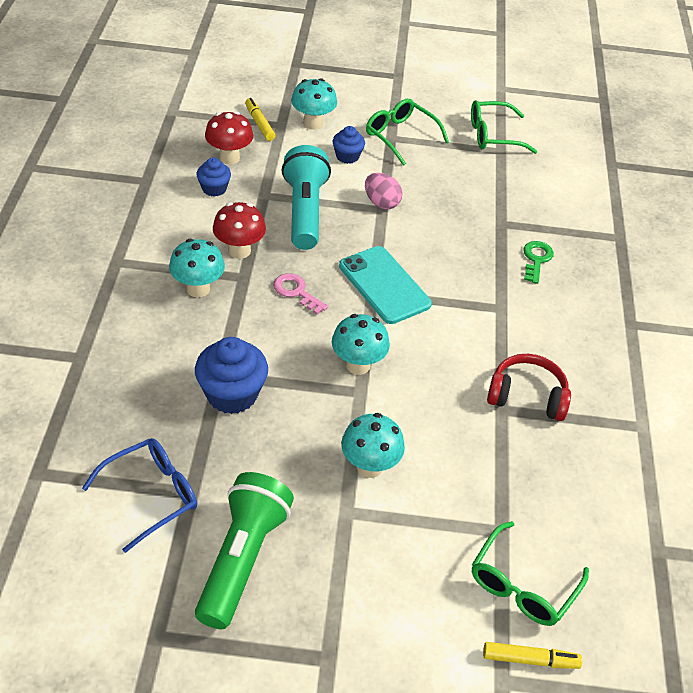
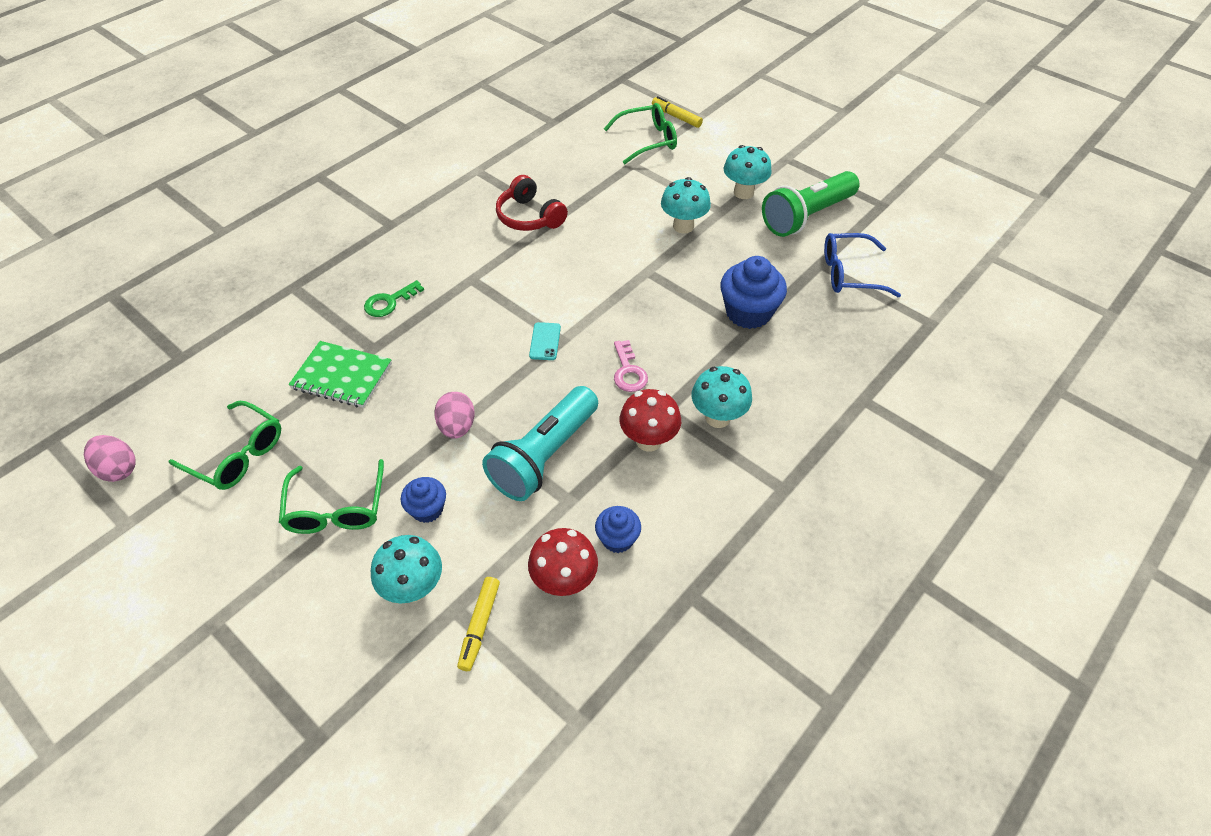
camera: 140 degrees left, 5 degrees up
turquoise mushroom [332,314,390,375] -> turquoise mushroom moved to [724,145,772,199]
turquoise phone [339,246,432,324] -> turquoise phone [529,322,561,360], size x0.48
none -> pink egg [84,435,136,482]
none -> green notebook [289,341,392,408]

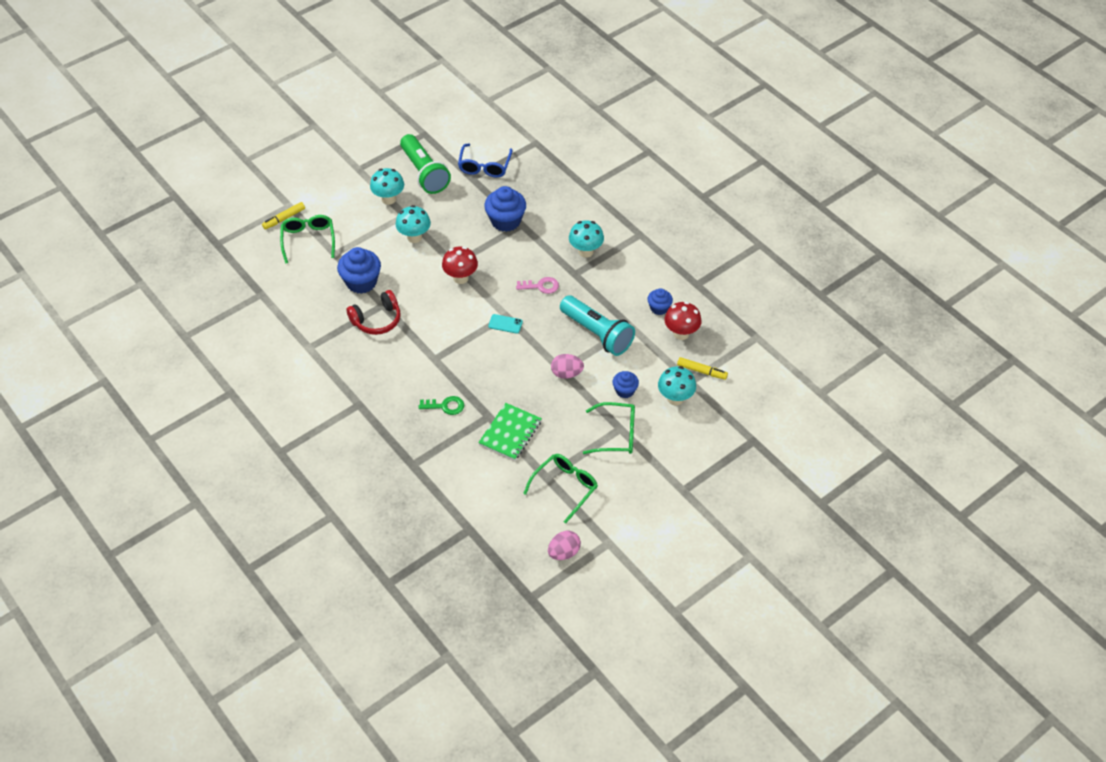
camera: 80 degrees left, 0 degrees up
green key [364,280,424,317] -> green key turned 60 degrees counterclockwise [419,396,464,415]
red mushroom [620,389,681,452] -> red mushroom moved to [442,246,478,284]
none -> blue cupcake [337,247,381,294]

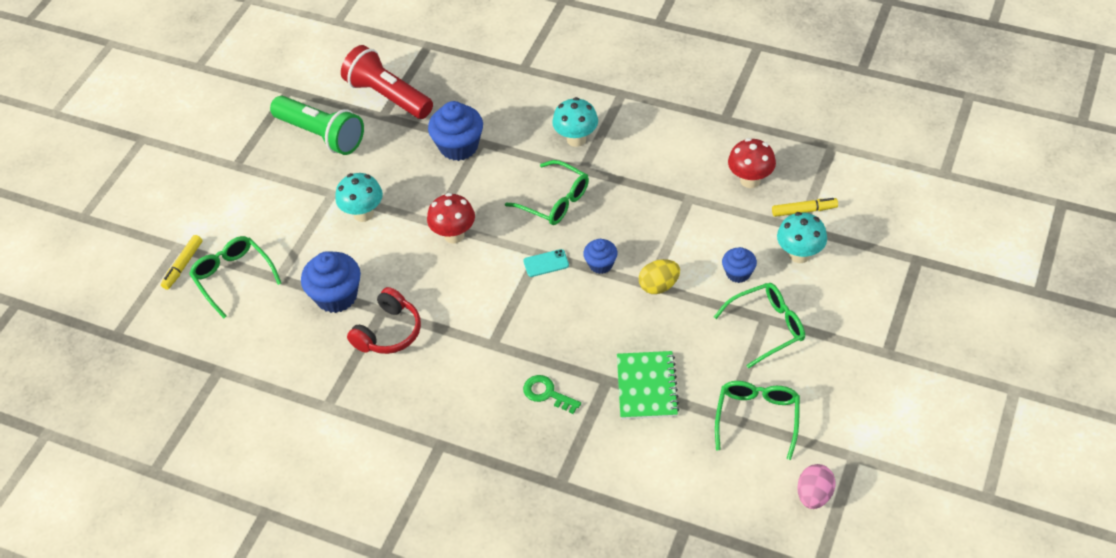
camera: 25 degrees left, 0 degrees up
turquoise mushroom [370,168,404,205] -> none
green key [419,396,464,415] -> green key turned 120 degrees counterclockwise [523,375,581,414]
blue glasses [458,143,513,178] -> red flashlight [341,45,433,119]
pink key [516,277,559,294] -> green glasses [505,160,589,225]
pink egg [551,354,584,379] -> yellow egg [639,259,680,294]
turquoise flashlight [560,295,635,356] -> none
blue cupcake [647,288,673,315] -> blue cupcake moved to [583,239,617,274]

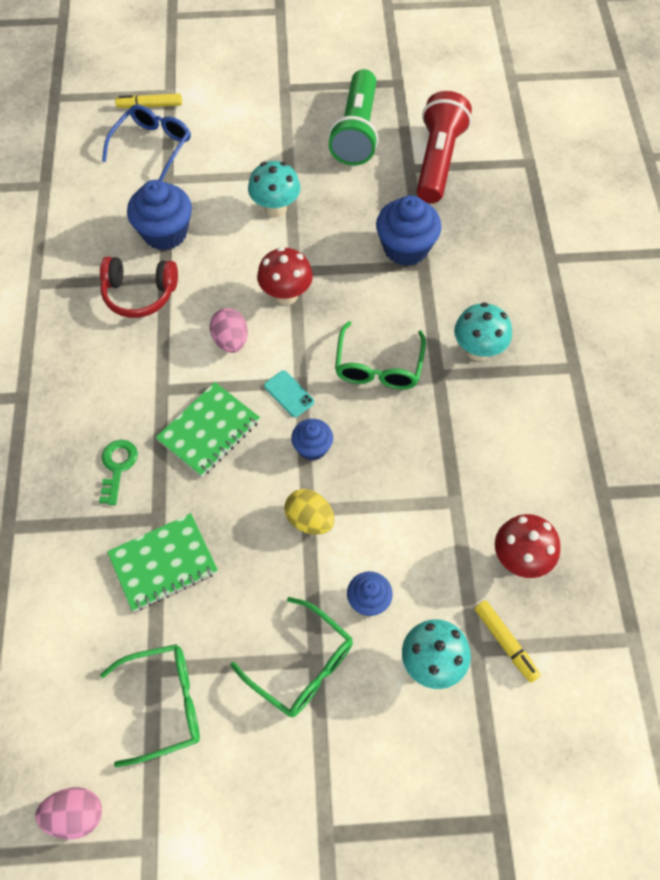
camera: 60 degrees right, 10 degrees up
green glasses [189,236,281,318] -> blue glasses [102,105,191,181]
none -> green notebook [156,382,260,477]
none -> pink egg [210,308,248,353]

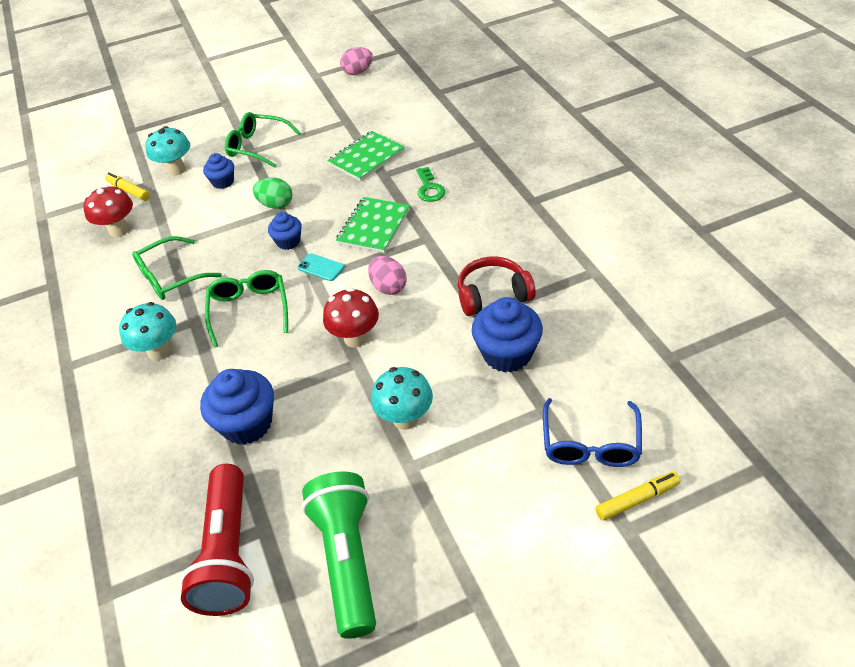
camera: 165 degrees right, 15 degrees down
green glasses [100,644,200,767] -> green glasses moved to [132,236,222,300]
yellow egg [284,489,334,535] -> green egg [253,177,292,209]

